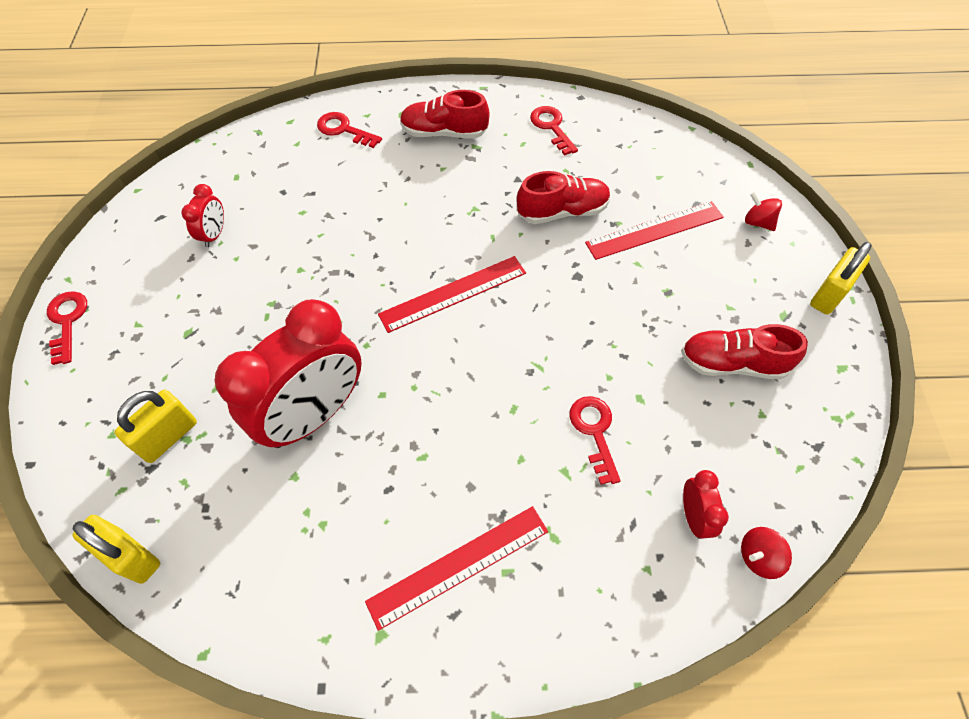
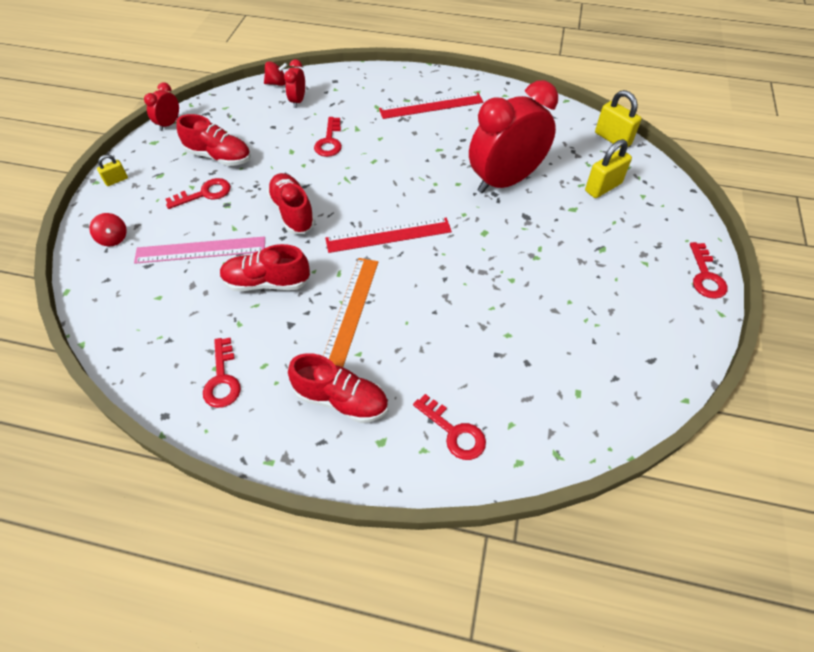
camera: 165 degrees left, 5 degrees down
red clock [182,184,224,248] -> red clock moved to [144,82,179,131]
red ruler [585,201,724,260] -> pink ruler [134,236,265,264]
yellow padlock [810,242,872,315] -> yellow padlock [97,154,128,186], size x0.56
none -> red key [166,178,231,209]
none -> red shoe [267,173,315,234]
none -> orange ruler [323,258,378,367]

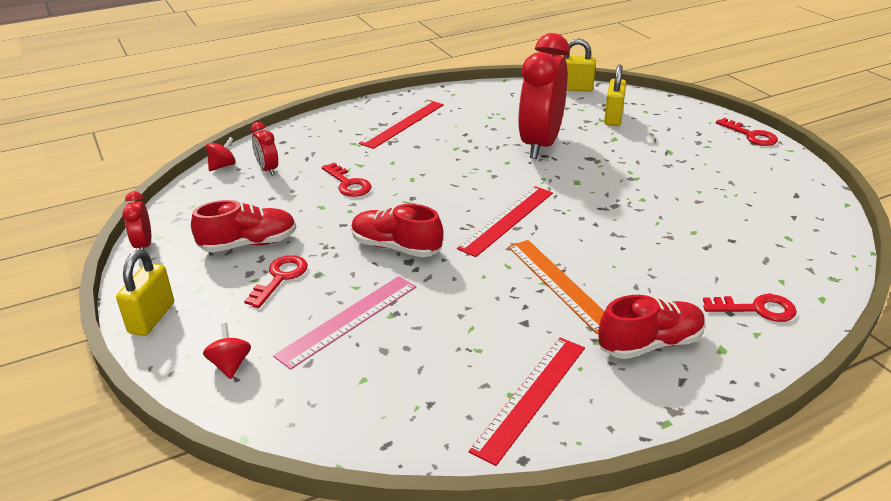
camera: 40 degrees left, 20 degrees down
red spinning top [89,213,127,246] -> red spinning top turned 120 degrees counterclockwise [203,323,251,379]
yellow padlock [97,154,128,186] -> yellow padlock [116,250,174,336], size x1.79
red key [203,338,241,408] -> red ruler [469,337,585,466]
red shoe [220,244,310,292] -> none

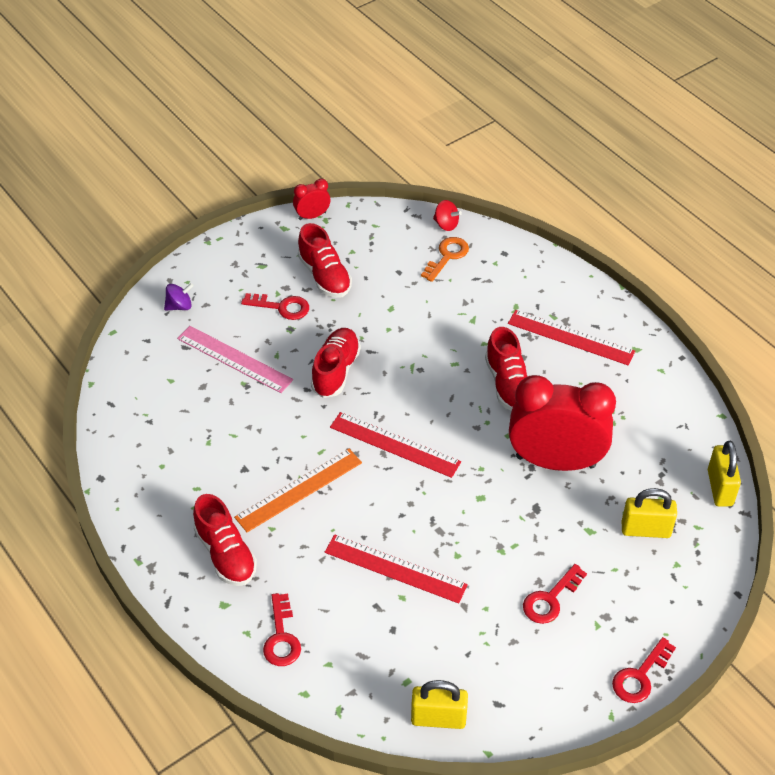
camera: 80 degrees right, 15 degrees up
yellow padlock [116,250,174,336] -> yellow padlock moved to [411,680,468,729]
red spinning top [203,323,251,379] -> purple spinning top [164,283,194,311]
red clock [251,122,278,176] -> orange key [421,237,469,282]
red key [322,163,372,197] -> red key moved to [523,564,587,624]
red ruler [469,337,585,466] -> red ruler moved to [325,534,468,603]
none -> red shoe [485,327,528,411]

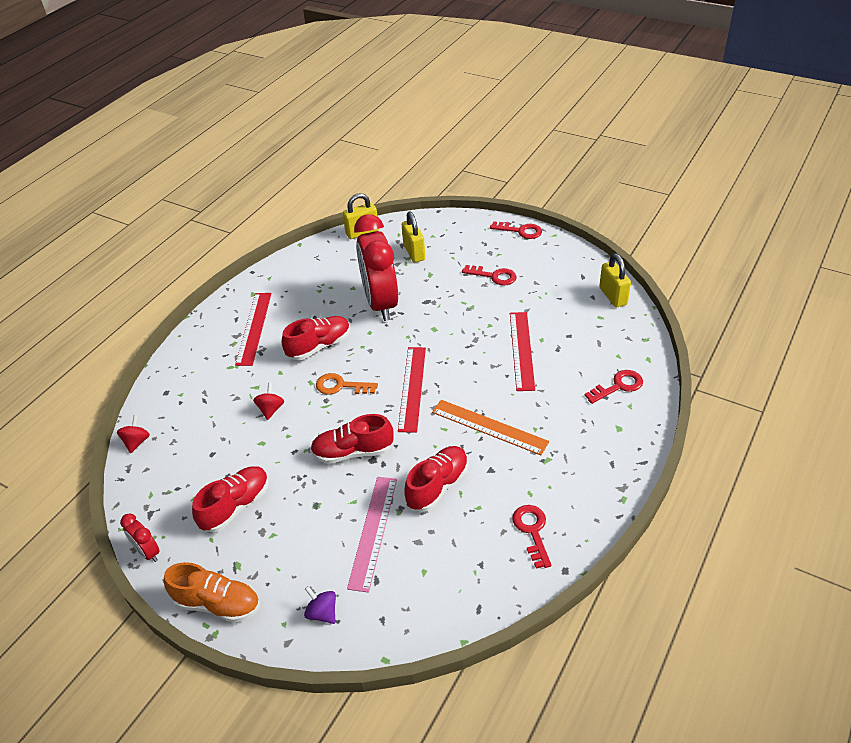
camera: 110 degrees left, 5 degrees down
red shoe [193,494,257,586] -> red shoe moved to [404,446,468,512]
red key [241,293,309,320] -> red key moved to [512,505,551,569]
orange key [421,237,469,282] -> orange key moved to [316,373,378,395]
none -> orange shoe [164,562,260,623]
none -> red spinning top [253,383,284,420]

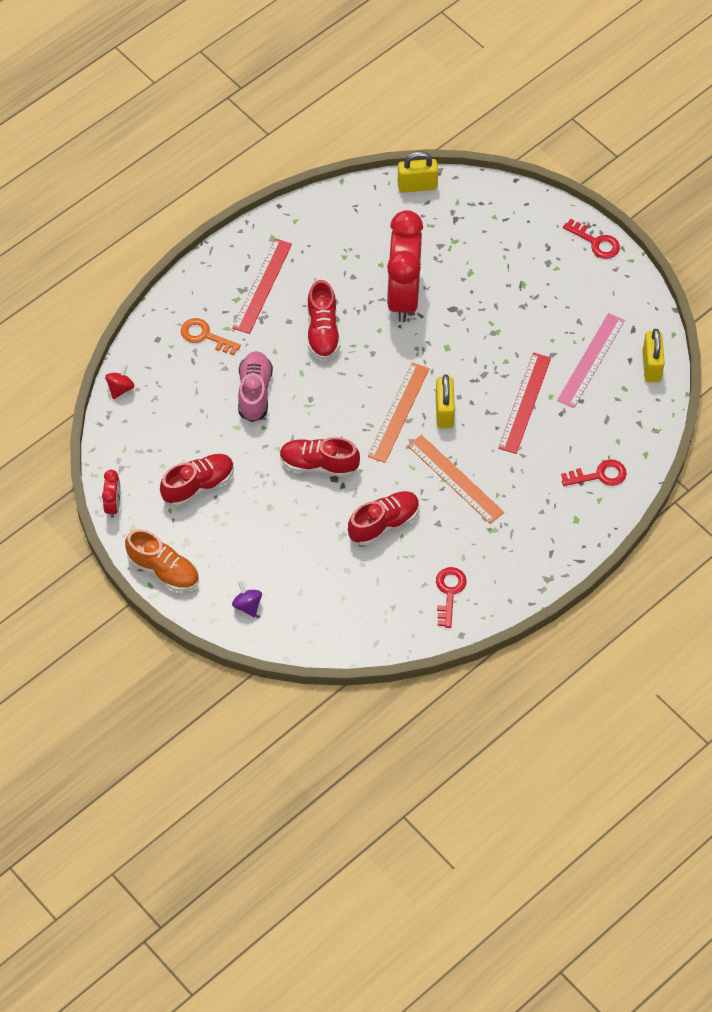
camera: 15 degrees right, 15 degrees up
red clock [120,514,160,562] -> red clock turned 150 degrees counterclockwise [102,470,121,518]
red spinning top [253,383,284,420] -> pink shoe [238,351,273,422]
red shoe [282,316,350,360] -> red shoe turned 105 degrees clockwise [307,280,341,360]
orange key [316,373,378,395] -> orange key moved to [181,318,241,355]
pink ruler [347,477,397,593] -> pink ruler moved to [557,313,625,408]
red ruler [398,347,426,433] -> orange ruler [368,362,429,463]
yellow padlock [402,212,425,263] -> yellow padlock moved to [436,374,455,428]
red key [462,265,517,286] -> none

